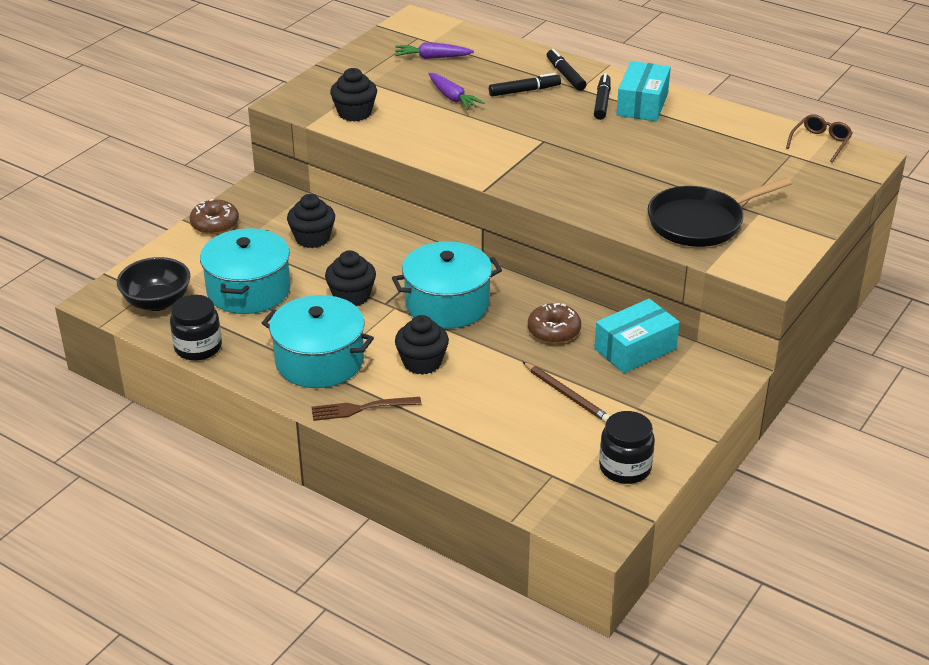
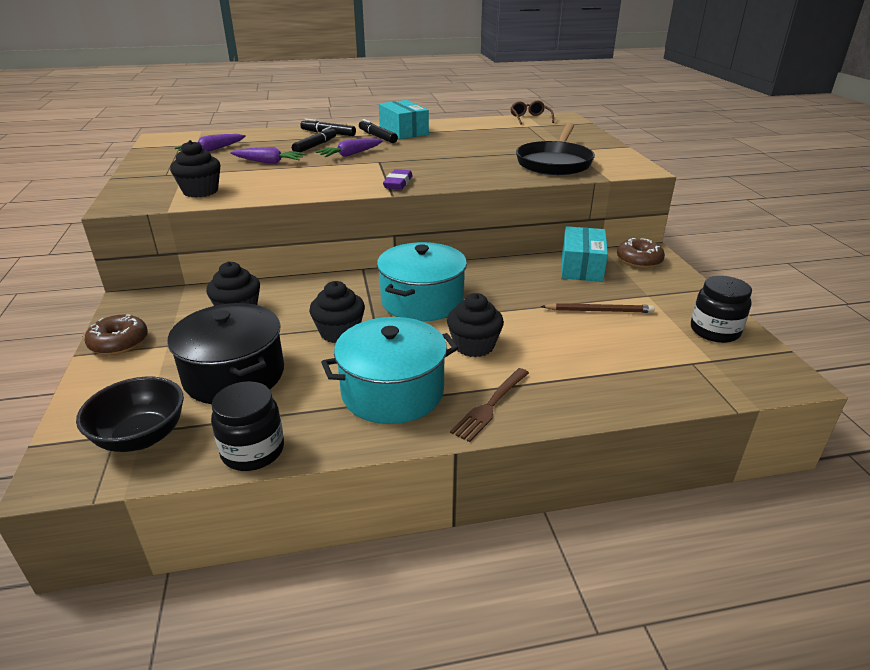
camera: 45 degrees left, 5 degrees down
turquoise pot [200,228,291,314] -> black pot [168,303,284,404]
brown donut [528,303,581,344] -> brown donut moved to [617,238,665,268]
none -> purple carrot [315,138,383,157]
none -> purple eraser [383,169,413,190]

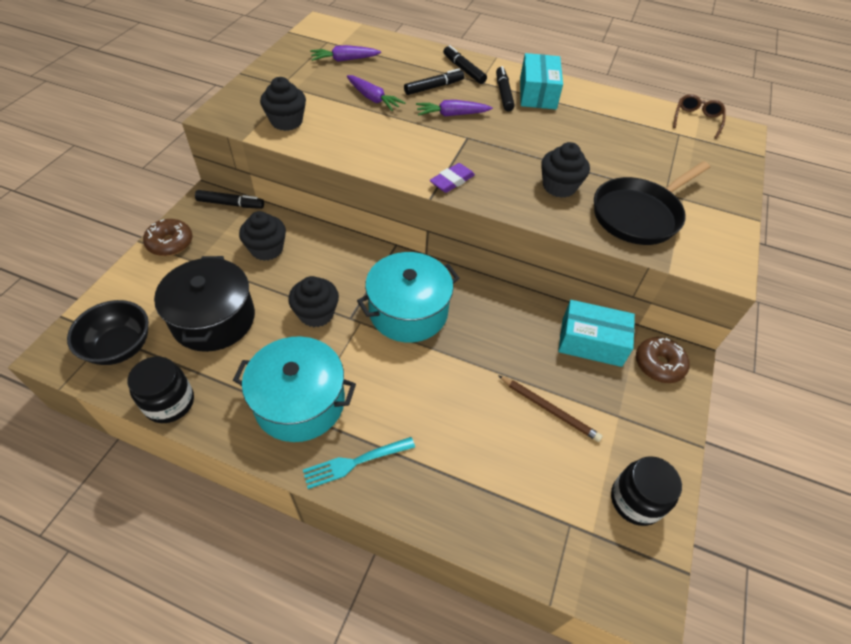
camera: 30 degrees right, 20 degrees up
black cupcake [447,293,504,357] -> black cupcake moved to [541,142,590,198]
brown fork [450,368,529,442] -> turquoise fork [303,437,415,489]
turquoise box [561,226,608,282] -> turquoise box turned 60 degrees clockwise [558,300,635,367]
none -> black marker [195,190,264,209]

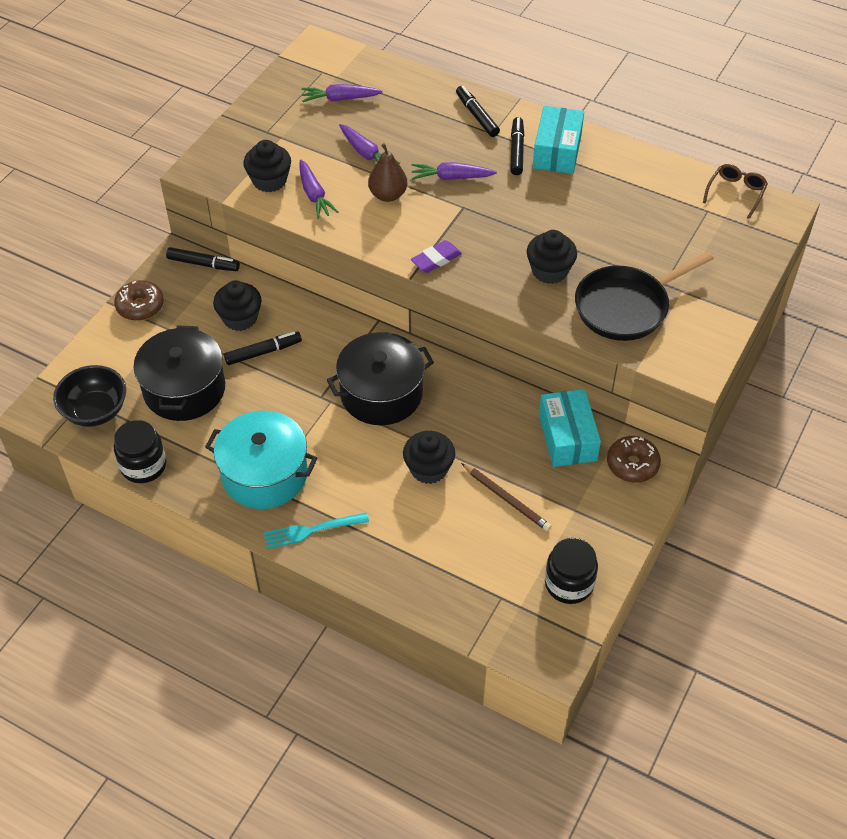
camera: 10 degrees right, 0 degrees up
black cupcake [288,276,339,327] -> black cupcake moved to [403,431,455,484]
turquoise pot [357,252,459,342] -> black pot [327,332,434,425]
black marker [404,69,465,95] -> black marker moved to [224,331,302,365]
turquoise box [558,300,635,367] -> turquoise box turned 60 degrees clockwise [539,389,601,467]
none -> purple carrot [299,159,339,219]
none -> brown pear [368,143,407,202]

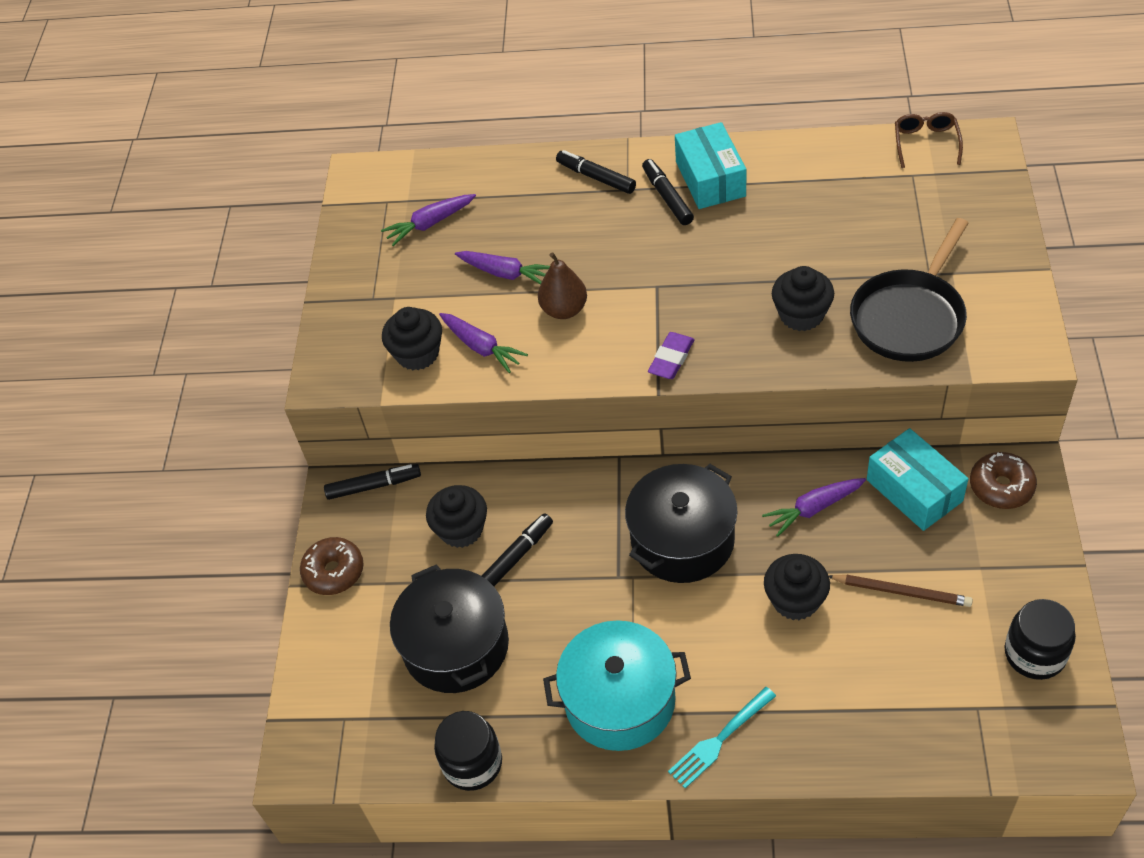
camera: 20 degrees left, 0 degrees up
black bowl [53,365,126,427] -> none
purple carrot [412,162,497,180] -> purple carrot moved to [762,478,866,537]

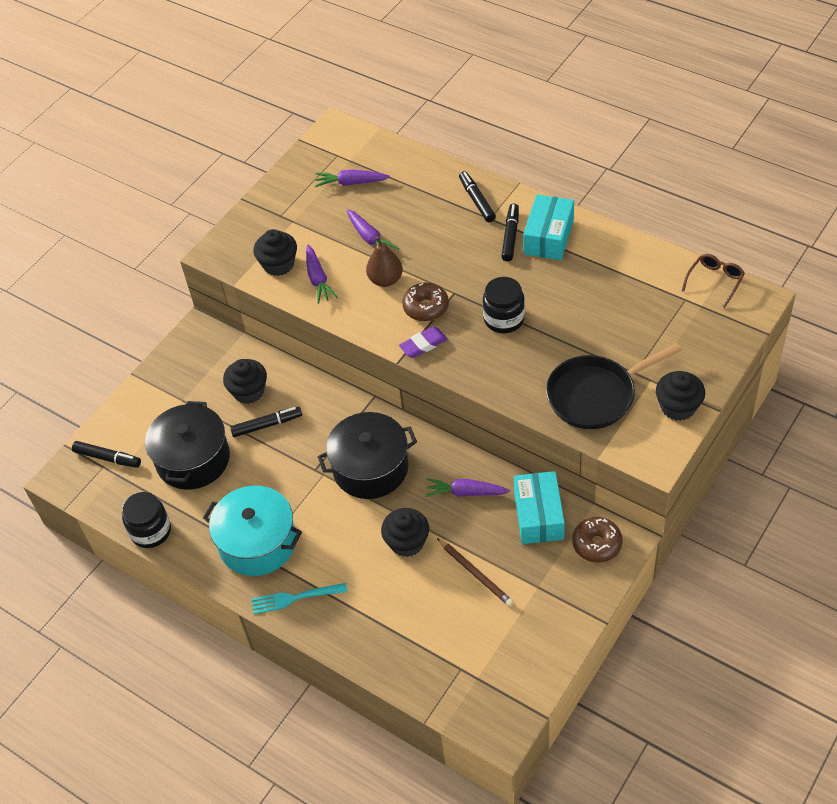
camera: 30 degrees right, 0 degrees up
brown donut [300,537,363,595] -> brown donut moved to [402,282,449,321]
black marker [324,464,421,500] -> black marker moved to [72,441,141,468]
black cupcake [772,266,834,331] -> black cupcake moved to [656,371,705,421]
black jar [1005,599,1076,680] -> black jar moved to [483,277,525,333]

